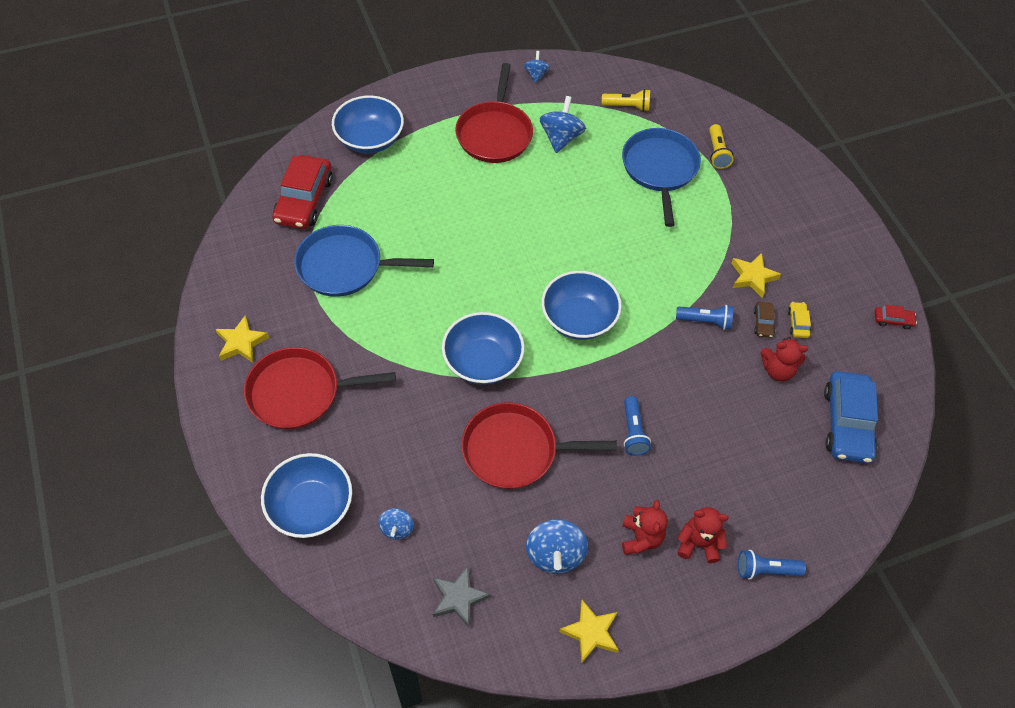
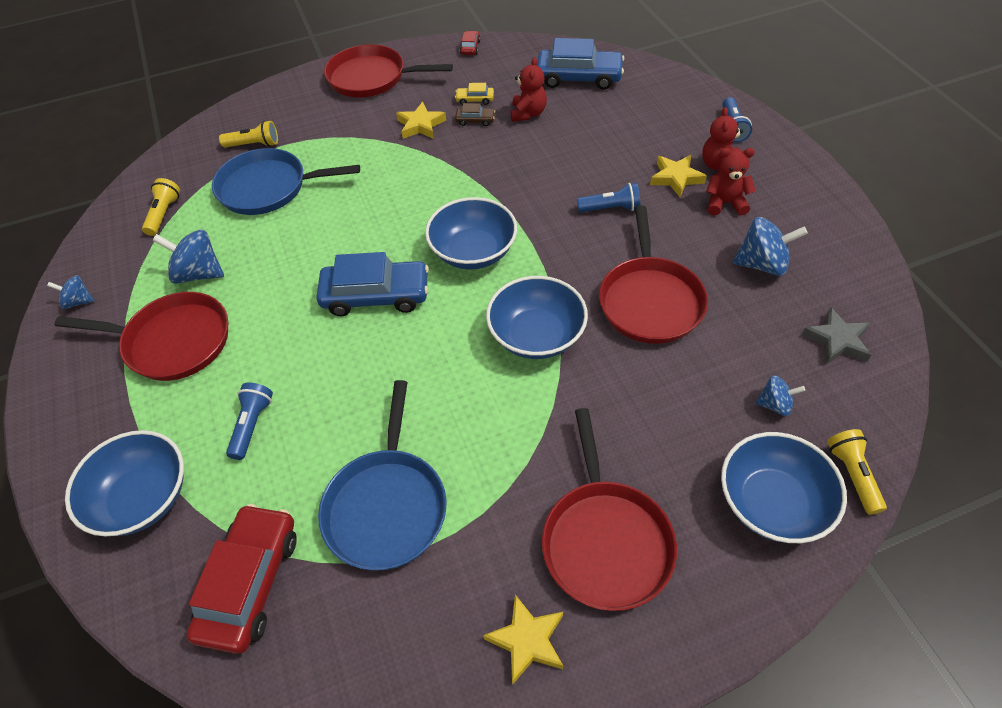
camera: 85 degrees left, 5 degrees down
red car [272,155,333,229] -> red car turned 90 degrees counterclockwise [186,504,297,654]
yellow star [559,600,619,663] -> yellow star moved to [650,155,707,197]
blue flashlight [676,305,733,330] -> blue flashlight moved to [226,383,273,460]
none -> blue car [316,252,429,316]
none -> red pan [324,44,453,97]
none -> yellow flashlight [827,429,887,515]

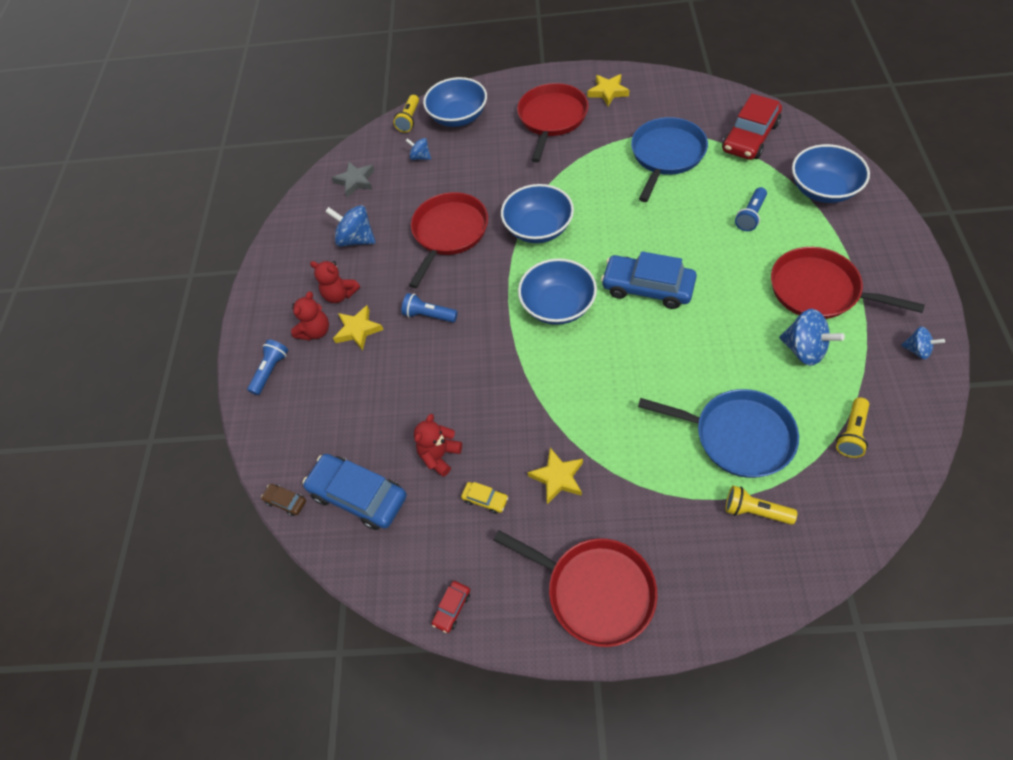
camera: 155 degrees left, 5 degrees up
brown car [455,103,495,126] -> brown car moved to [261,484,306,516]

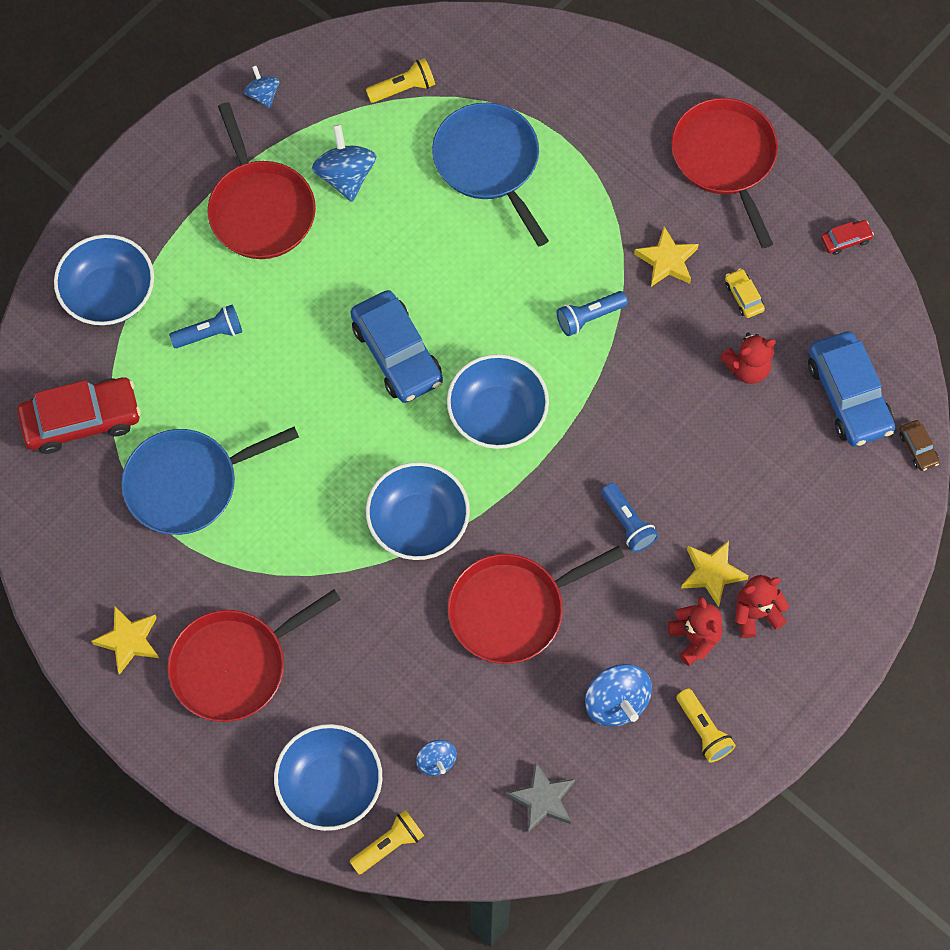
camera: 145 degrees left, 10 degrees up
blue flashlight [247,339,288,395] -> blue flashlight moved to [557,291,628,336]
yellow flashlight [725,486,797,525] -> yellow flashlight moved to [676,689,736,763]

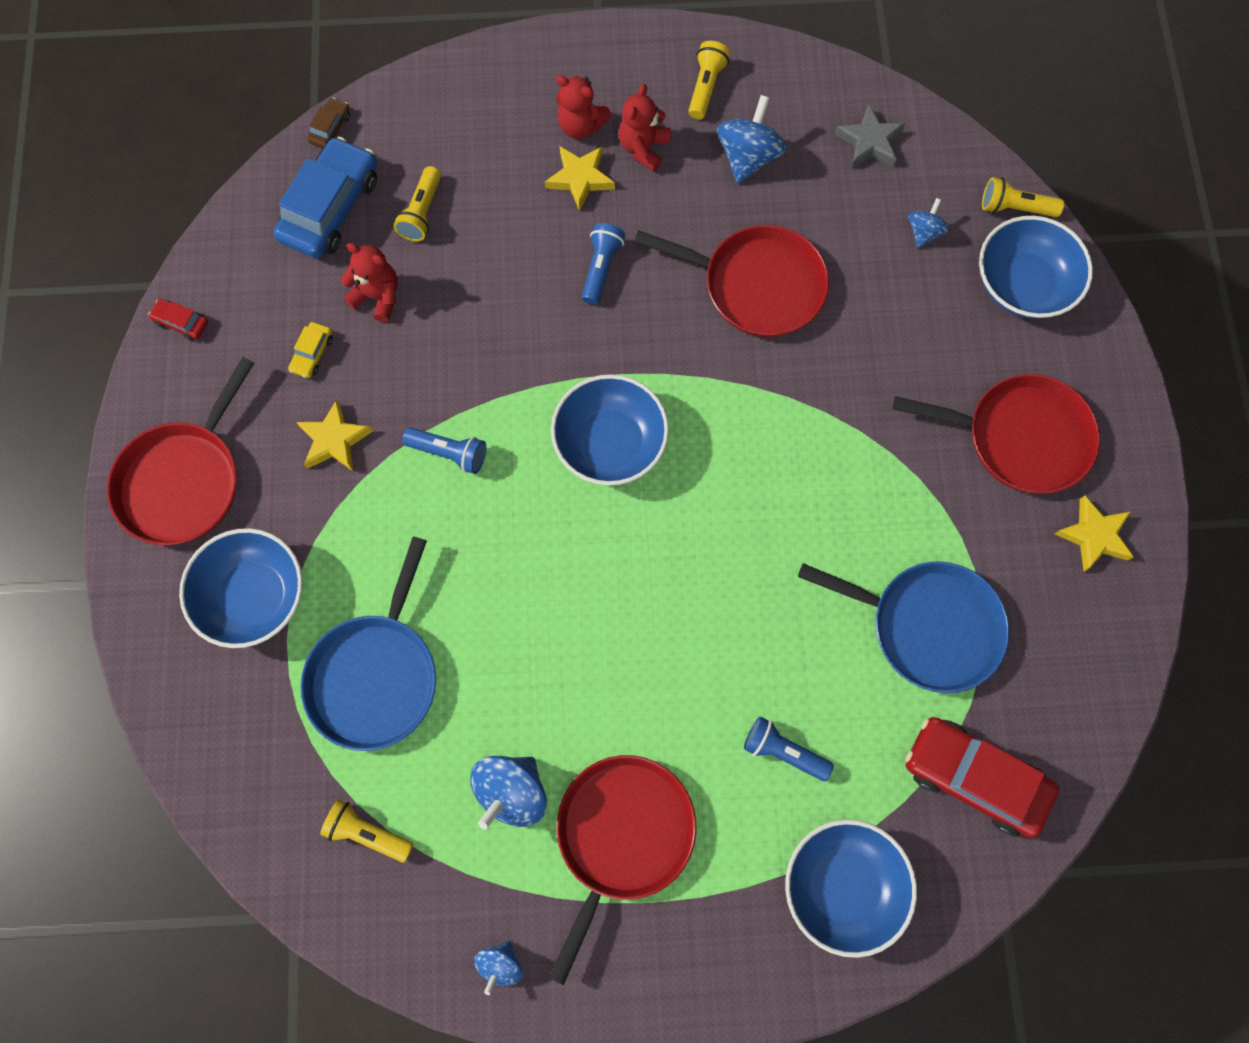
camera: 135 degrees left, 5 degrees up
blue car [351,290,443,403] -> none
blue bowl [366,462,470,560] -> blue bowl moved to [179,528,303,648]
none -> yellow flashlight [394,166,441,242]

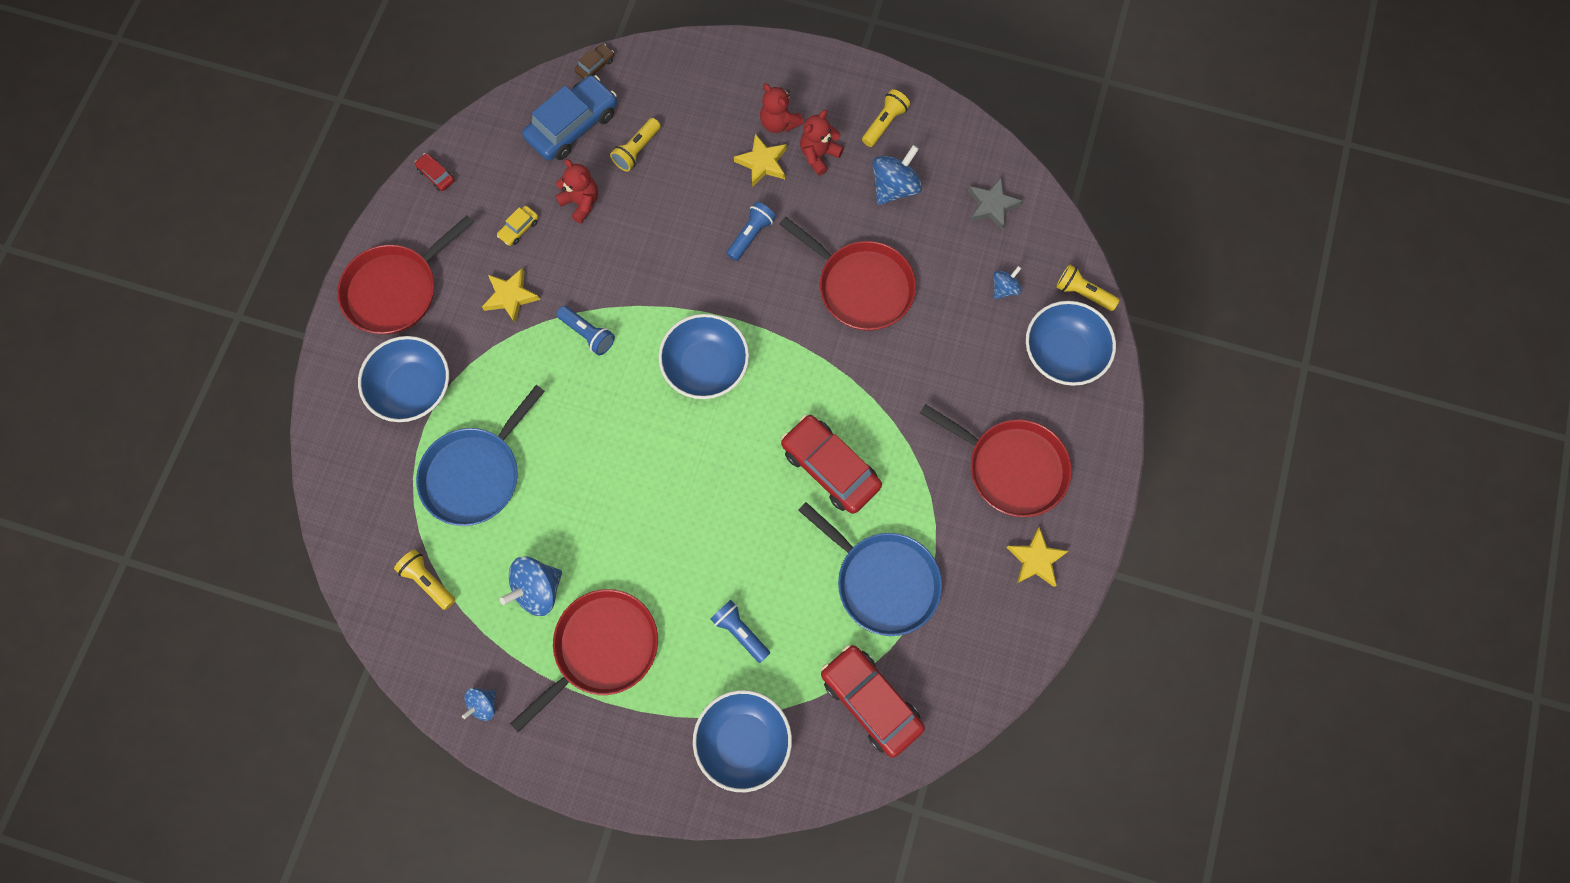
camera: 20 degrees right, 0 degrees up
none -> red car [781,415,882,514]

